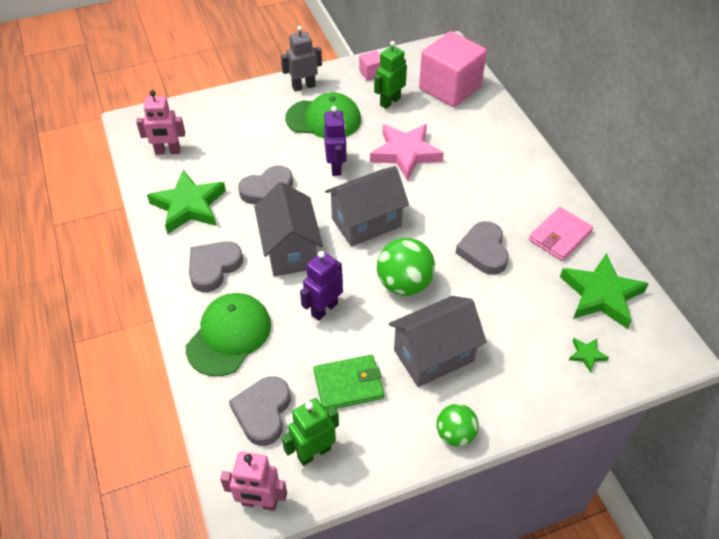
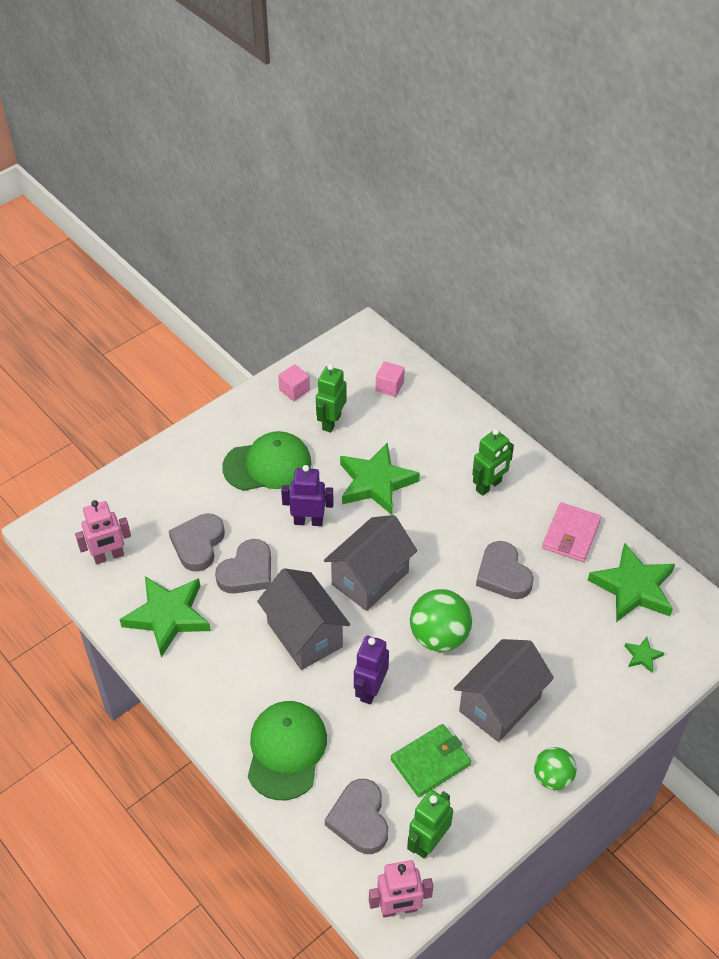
camera: 20 degrees left, 0 degrees up
grey heart [189,241,243,292] -> grey heart moved to [169,513,225,572]
grey robot [281,26,322,91] -> none
purple robot [324,106,347,176] -> purple robot turned 60 degrees counterclockwise [281,465,334,526]
pink star [370,124,444,180] -> green star [340,443,420,515]
pink cube [419,31,487,107] -> pink cube [376,361,405,397], size x0.42
none -> green robot [472,429,514,496]

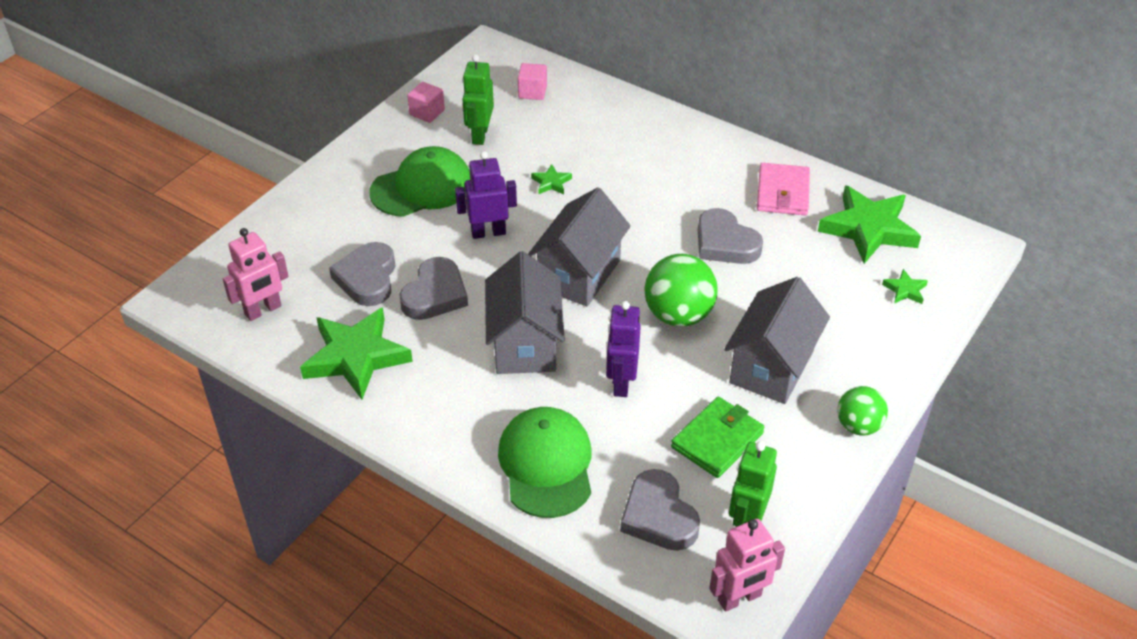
camera: 15 degrees left, 5 degrees down
grey house [257,568,350,670] -> grey house turned 45 degrees clockwise [485,251,565,374]
green star [340,443,420,515] -> green star [531,164,572,194], size x0.43
green robot [472,429,514,496] -> none

